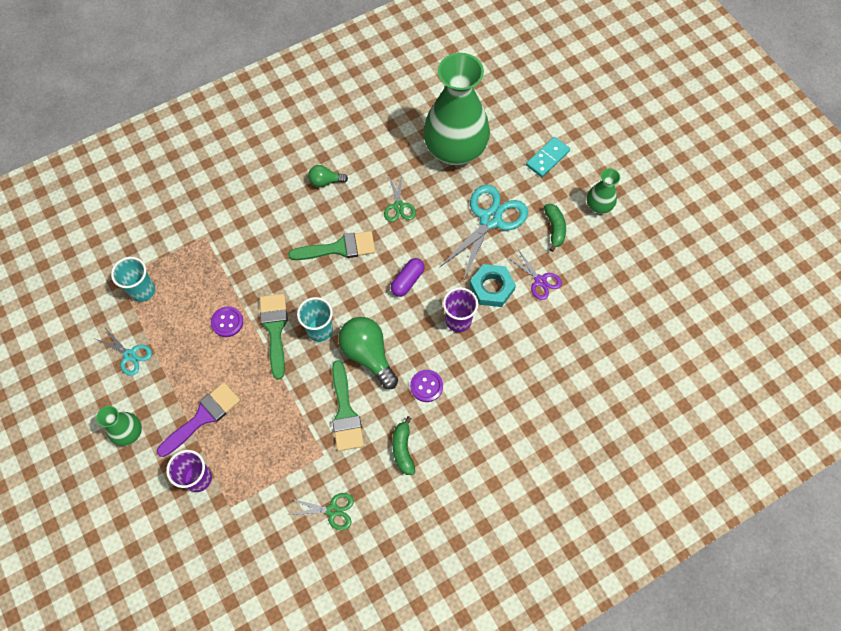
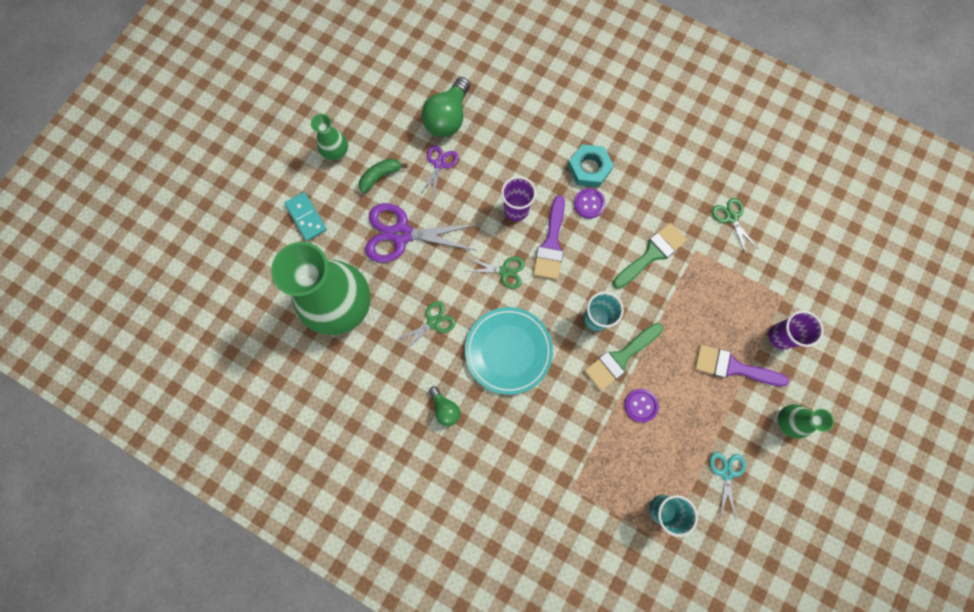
camera: 120 degrees left, 10 degrees up
green brush [288,231,375,260] -> turquoise plate [465,307,553,395]
green light bulb [339,317,398,389] -> green light bulb moved to [421,77,470,137]
purple capsule [391,258,424,297] -> green scissors [464,257,525,289]
green banana [392,416,415,475] -> none
turquoise scissors [439,184,528,281] -> purple scissors [365,203,479,263]
turquoise nut [470,264,516,307] -> turquoise nut moved to [568,144,614,187]
turquoise domino [526,137,570,177] -> turquoise domino turned 45 degrees clockwise [285,192,327,241]
none -> purple brush [533,195,565,280]

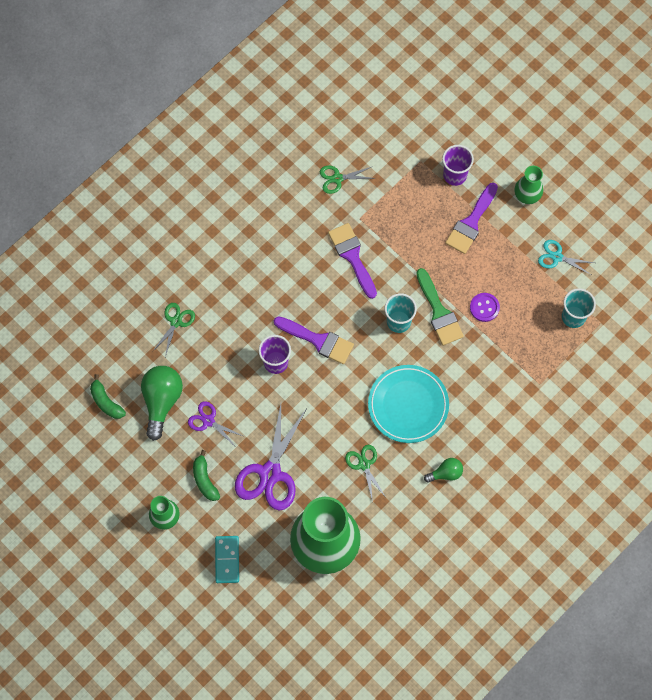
camera: 75 degrees left, 5 degrees down
turquoise domino [285,192,327,241] -> turquoise domino turned 75 degrees counterclockwise [215,536,239,583]
green light bulb [421,77,470,137] -> green light bulb turned 120 degrees counterclockwise [141,366,183,441]
green scissors [464,257,525,289] -> green scissors moved to [153,303,195,357]
turquoise nut [568,144,614,187] -> none
purple button [574,188,605,218] -> none
green brush [613,223,687,289] -> purple brush [328,223,377,299]
none -> green banana [90,374,126,419]

